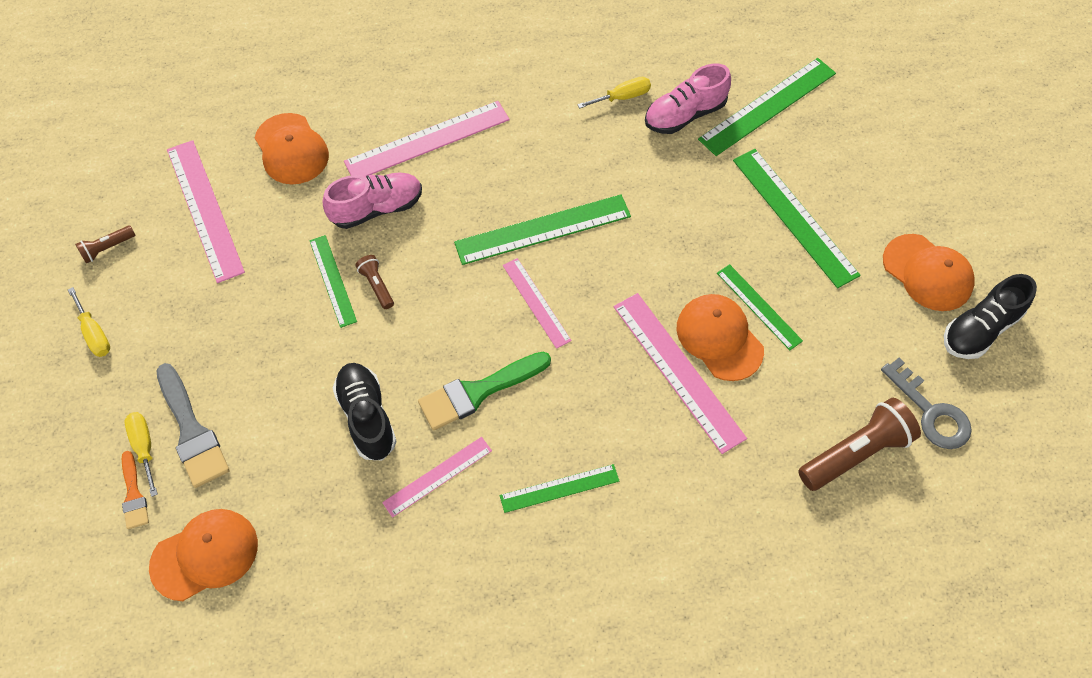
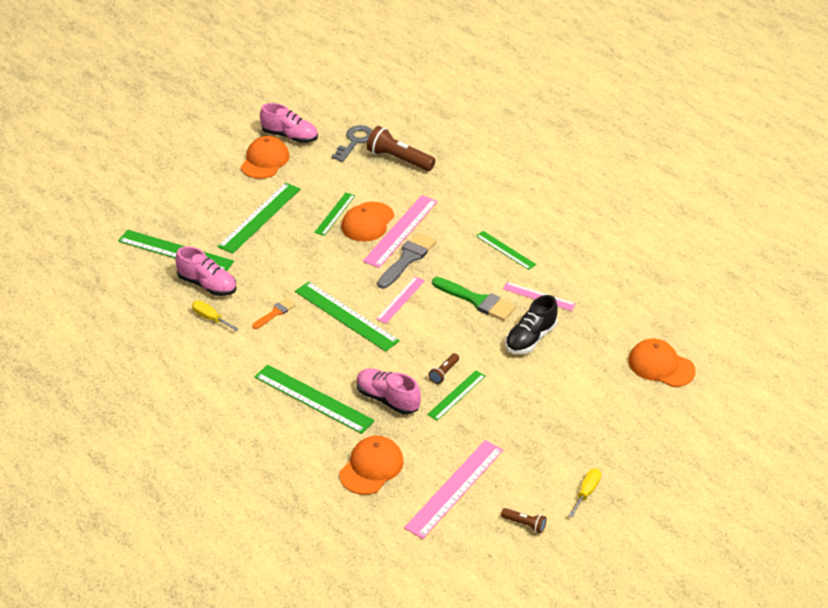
camera: 120 degrees left, 20 degrees down
orange brush [122,451,149,529] -> orange brush moved to [252,298,295,329]
yellow screwdriver [125,412,158,497] -> none
grey brush [156,363,229,488] -> grey brush moved to [378,232,436,289]
pink ruler [344,101,510,176] -> green ruler [255,365,375,434]
black shoe [944,274,1037,359] -> pink shoe [260,103,318,143]

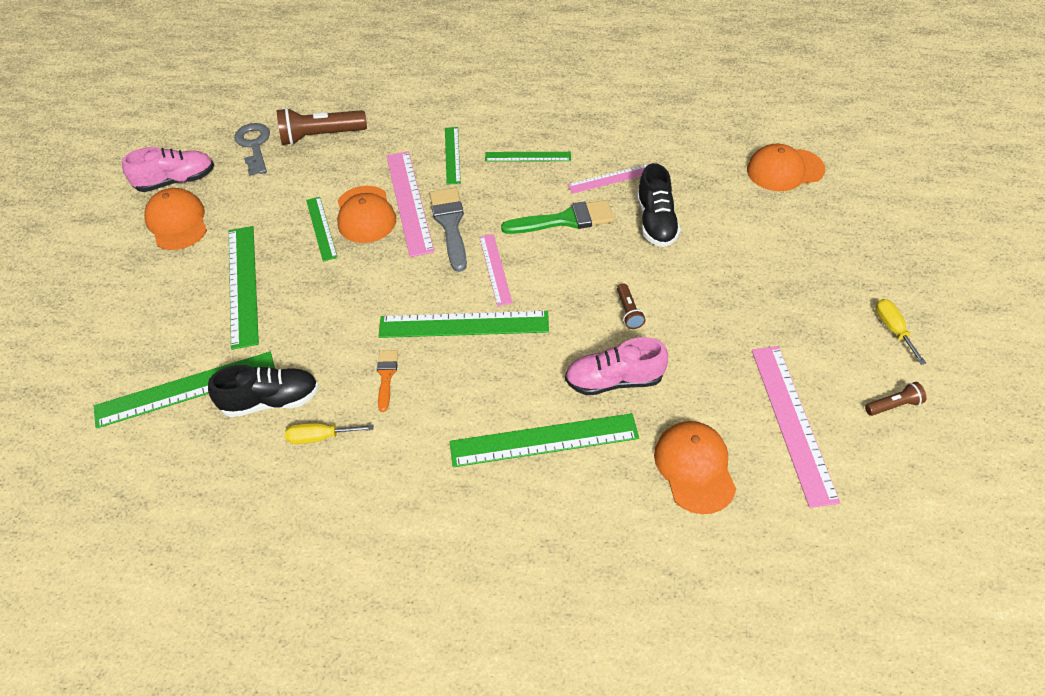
camera: 40 degrees left, 10 degrees up
pink shoe [175,246,237,296] -> black shoe [208,365,319,417]
green ruler [427,370,485,421] -> green ruler moved to [445,127,461,185]

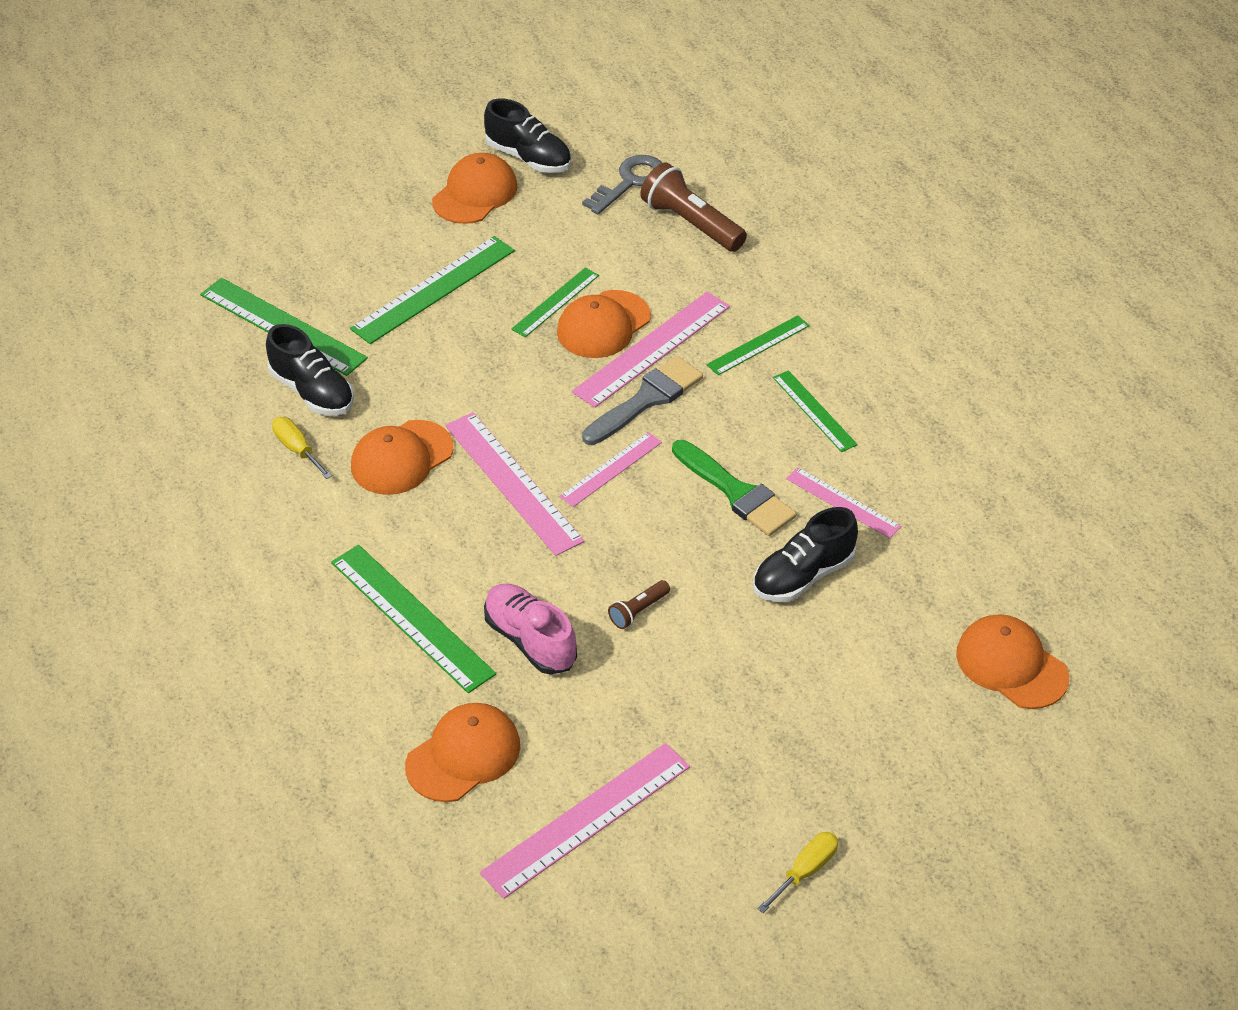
camera: 55 degrees right, 5 degrees down
pink shoe [122,147,214,192] -> black shoe [484,98,571,173]
orange brush [377,350,398,412] -> orange cap [351,420,453,495]
green ruler [378,311,549,338] -> pink ruler [445,412,585,556]
brown flashlight [865,382,927,416] -> none

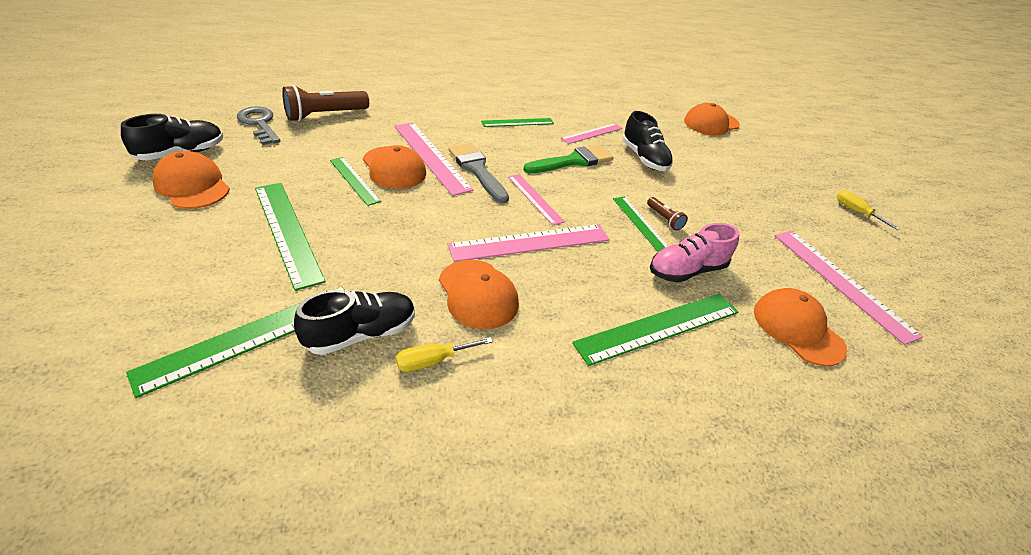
camera: 80 degrees left, 5 degrees down
green ruler [706,315,810,375] -> green ruler moved to [613,197,668,252]

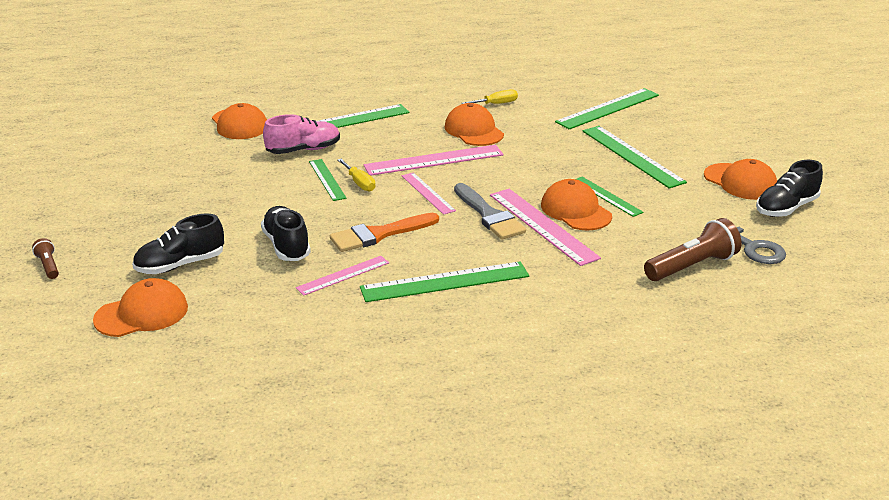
camera: 175 degrees left, 10 degrees down
black shoe [294,290,415,355] -> black shoe moved to [132,214,224,274]
green ruler [481,118,554,127] -> green ruler [360,261,529,302], size x1.68
green brush [523,145,614,173] -> orange brush [330,213,439,252]
brown flashlight [647,197,688,231] -> brown flashlight moved to [32,238,59,279]
pink ruler [775,231,923,345] -> none
yellow screwdriver [837,190,900,230] -> yellow screwdriver moved to [338,159,375,192]

